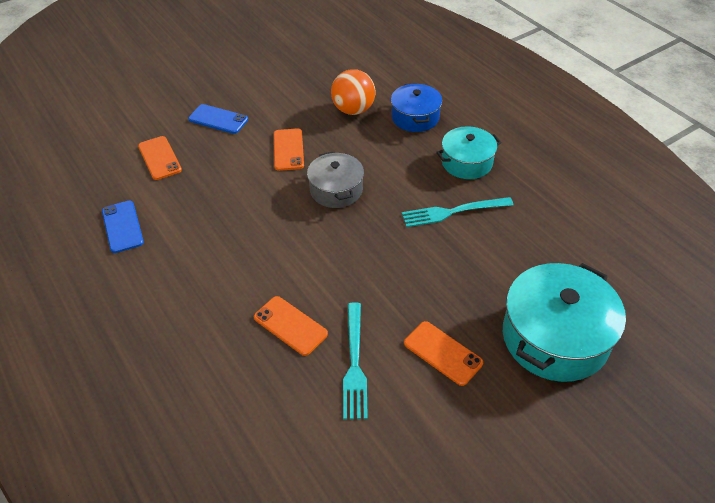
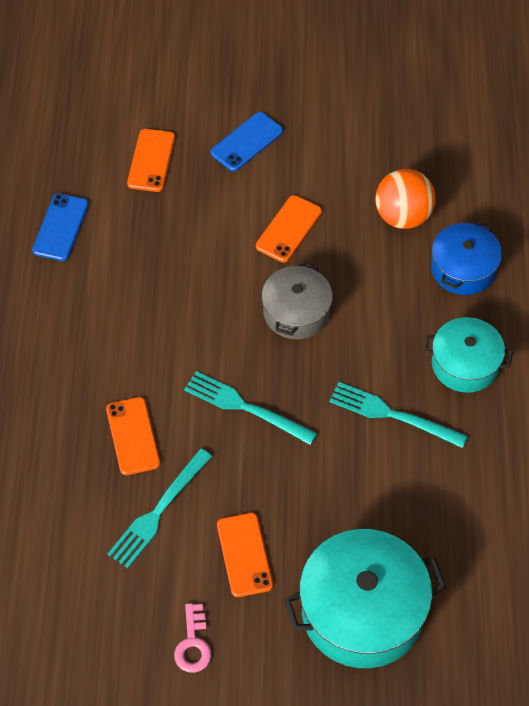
camera: 35 degrees right, 10 degrees up
blue phone [188,104,248,134] -> blue phone turned 75 degrees clockwise [211,112,283,171]
none -> pink key [174,603,211,673]
none -> turquoise fork [184,371,317,445]

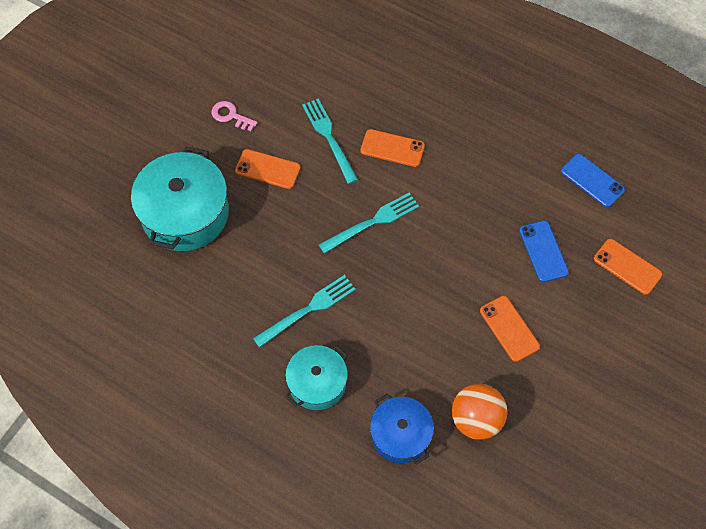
camera: 120 degrees right, 5 degrees up
blue phone [211,112,283,171] -> blue phone moved to [519,220,569,282]
grey pot [262,262,333,339] -> none

